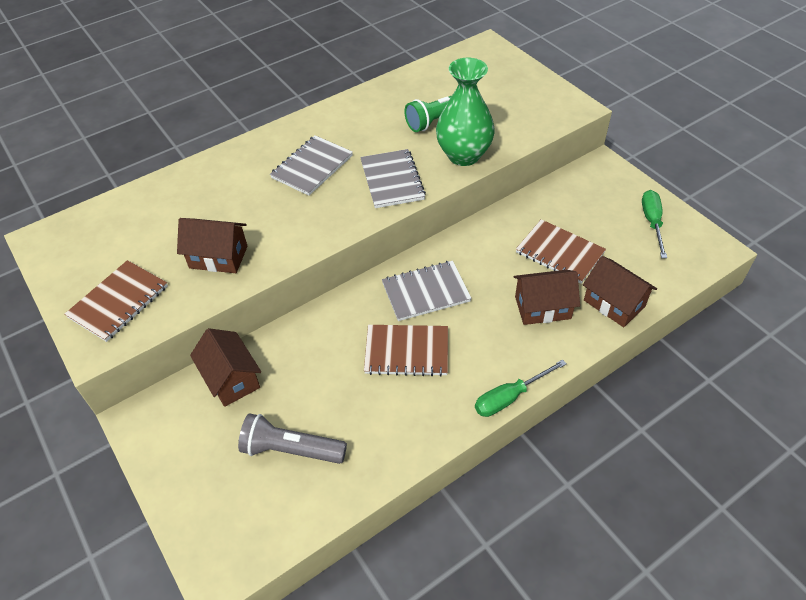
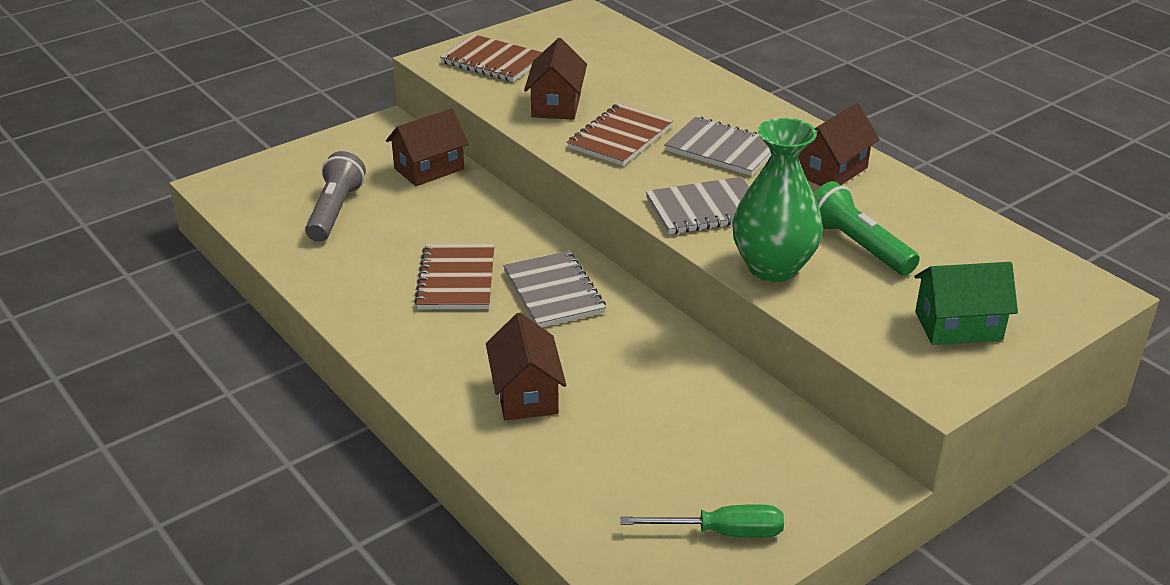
camera: 85 degrees right, 15 degrees down
green screwdriver [475,359,566,417] -> none
brown notebook [516,219,606,284] -> brown notebook moved to [567,103,673,166]
brown house [583,256,657,327] -> brown house moved to [798,103,880,186]
none -> green house [915,262,1018,345]

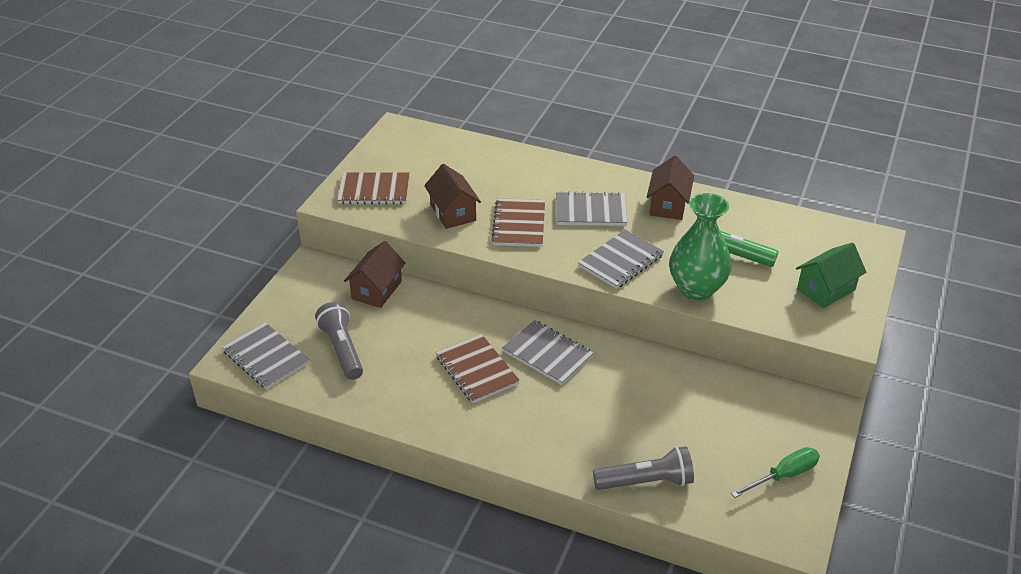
camera: 30 degrees left, 5 degrees up
brown house [486,313,566,420] -> none
none -> grey notebook [222,322,310,389]
none -> grey flashlight [593,446,694,490]

